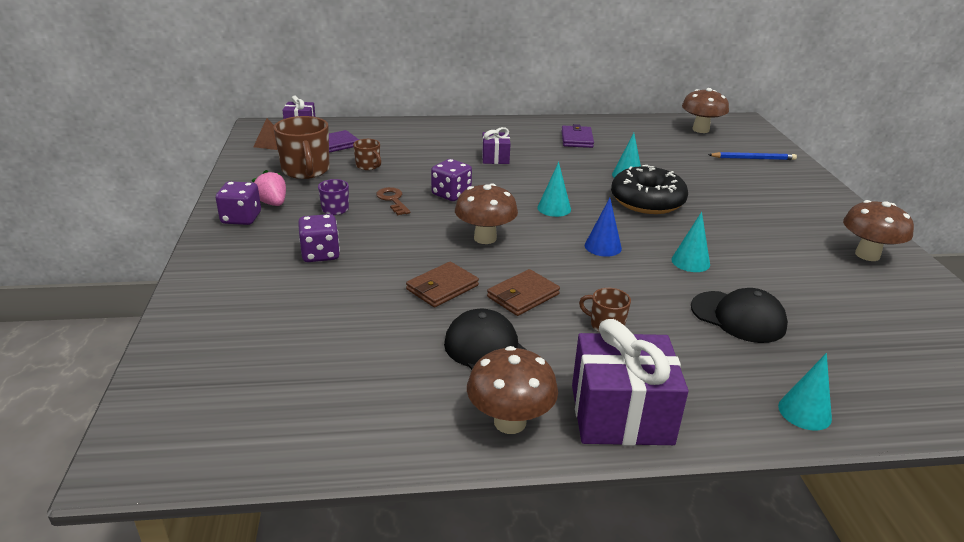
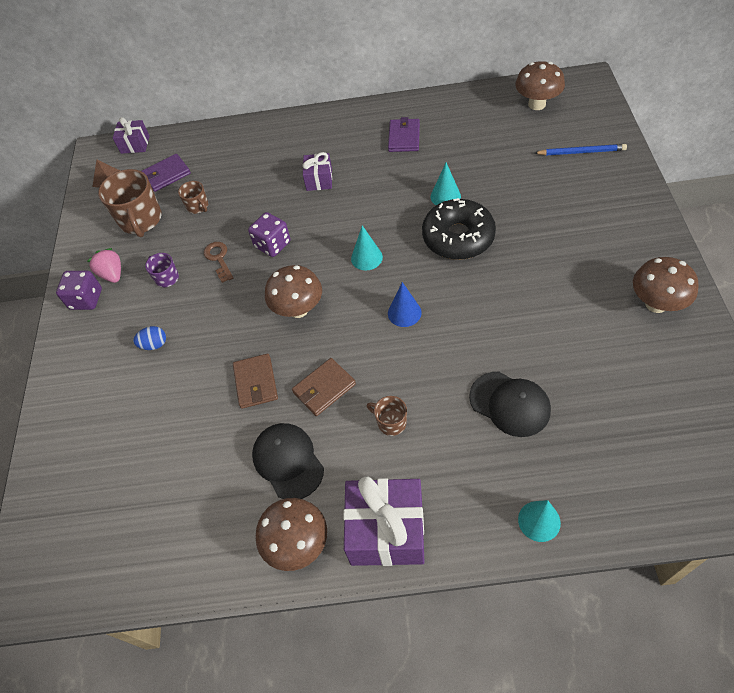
camera: 10 degrees right, 25 degrees up
purple dice [298,214,340,262] -> blue egg [133,326,166,350]
brown wallet [406,262,479,308] -> brown wallet turned 60 degrees counterclockwise [233,354,278,409]
turquoise cone [671,212,710,272] -> none

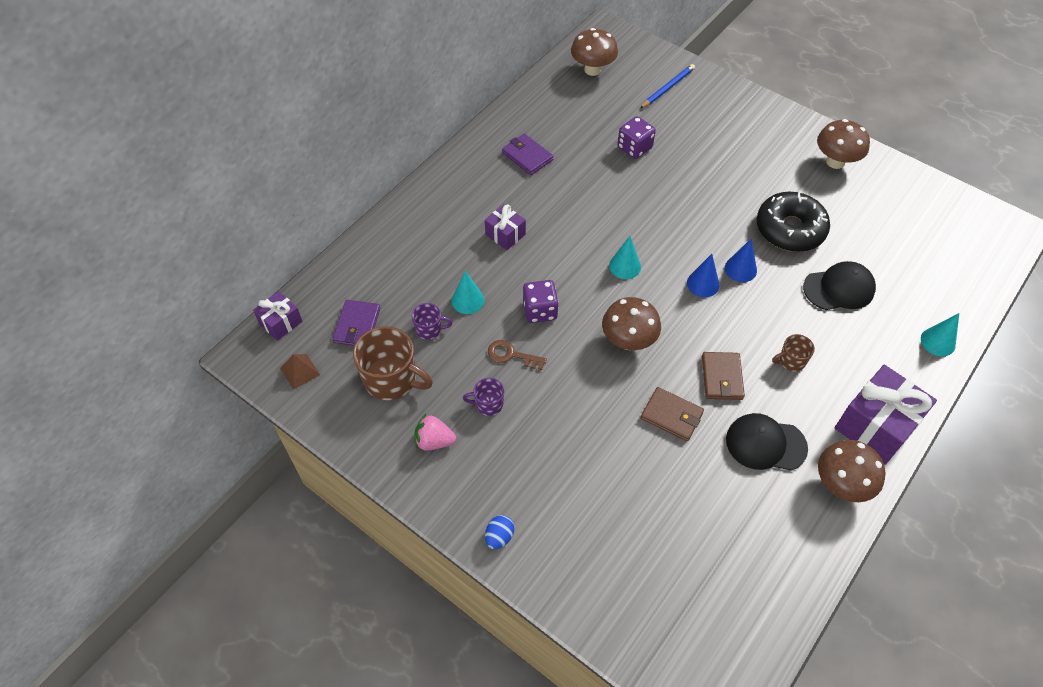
camera: 55 degrees left, 0 degrees up
purple dice [56,271,102,310] -> purple dice moved to [617,116,656,159]
blue egg [133,326,166,350] -> blue egg moved to [485,515,514,549]
brown mug [178,181,208,214] -> purple mug [412,303,453,340]
black donut [422,198,496,260] -> black donut moved to [757,192,830,252]
turquoise cone [431,163,461,205] -> turquoise cone moved to [452,271,484,314]
none -> blue cone [725,238,757,282]

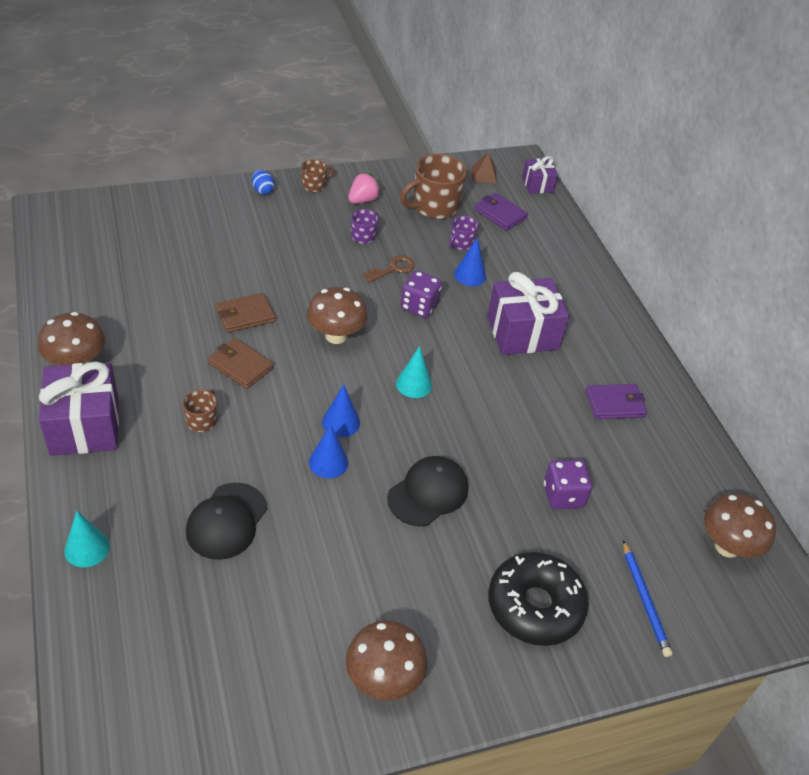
camera: 120 degrees right, 10 degrees down
turquoise cone [452,271,484,314] -> blue cone [454,237,486,286]
purple gift [485,204,526,250] -> purple gift [487,272,569,355], size x1.85
black cap [726,413,808,471] -> black cap moved to [387,456,468,526]
black donut [757,192,830,252] -> black donut moved to [488,552,589,646]
none -> brown mug [301,159,334,192]

